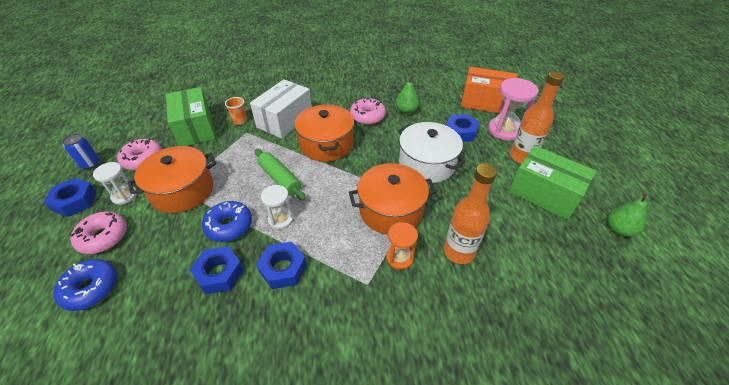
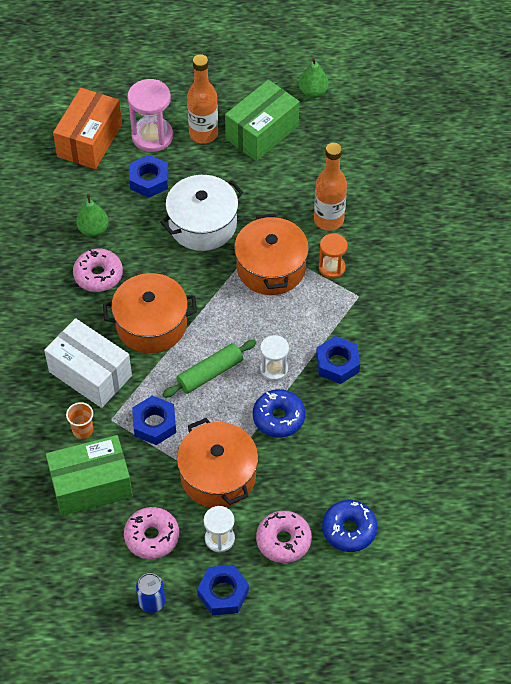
camera: 85 degrees left, 10 degrees up
blue nut [190,246,244,294] -> blue nut moved to [132,396,176,445]

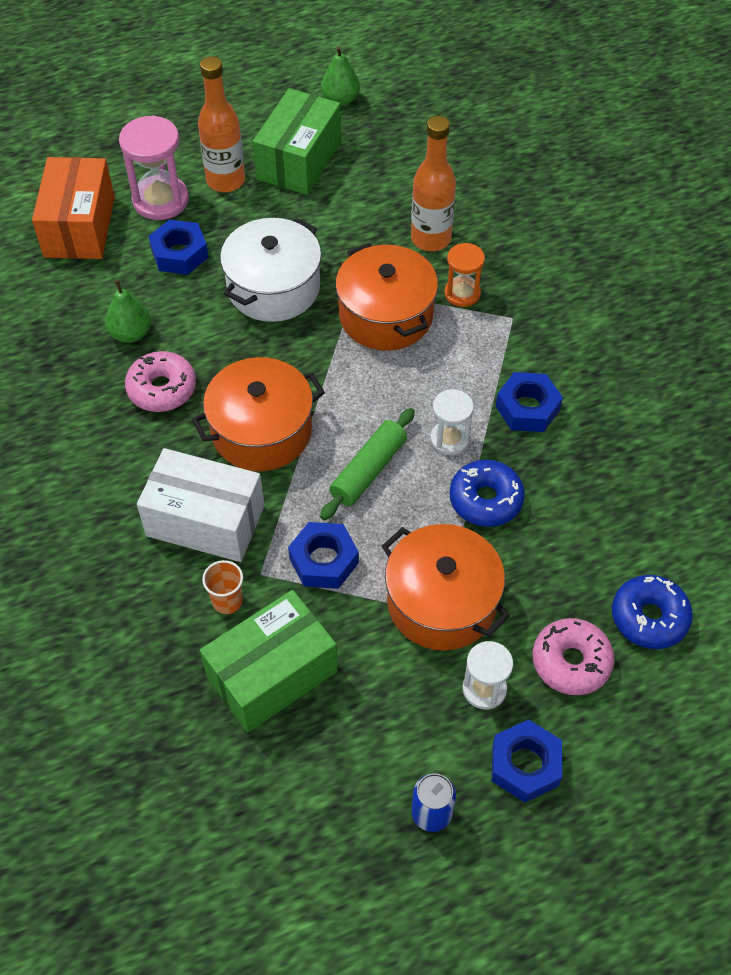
camera: 20 degrees left, 0 degrees up
pink donut [124,507,179,559] -> none

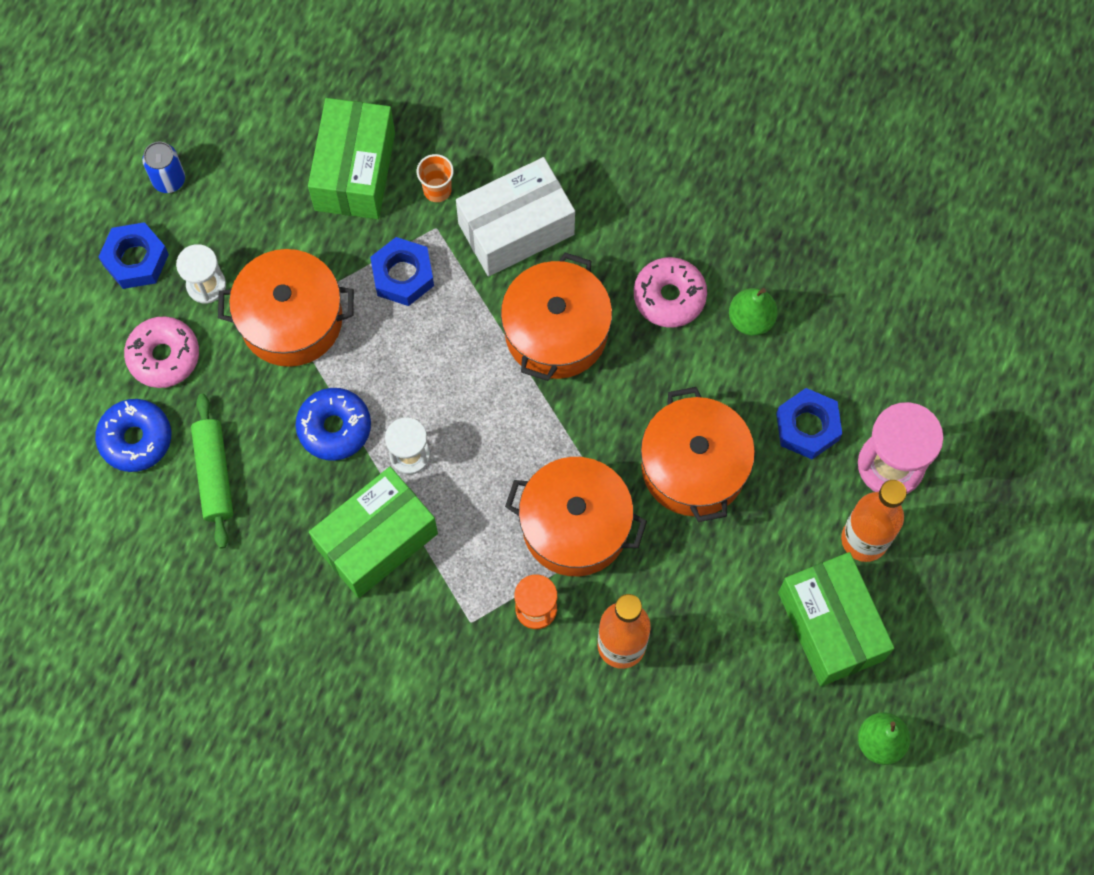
camera: 135 degrees right, 15 degrees up
orange box [32,157,115,259] -> none
white pot [220,218,321,322] -> orange pot [641,387,755,522]
green rolling pin [320,408,415,520] -> green rolling pin moved to [191,394,233,549]
blue nut [495,372,563,432] -> green box [309,467,438,598]

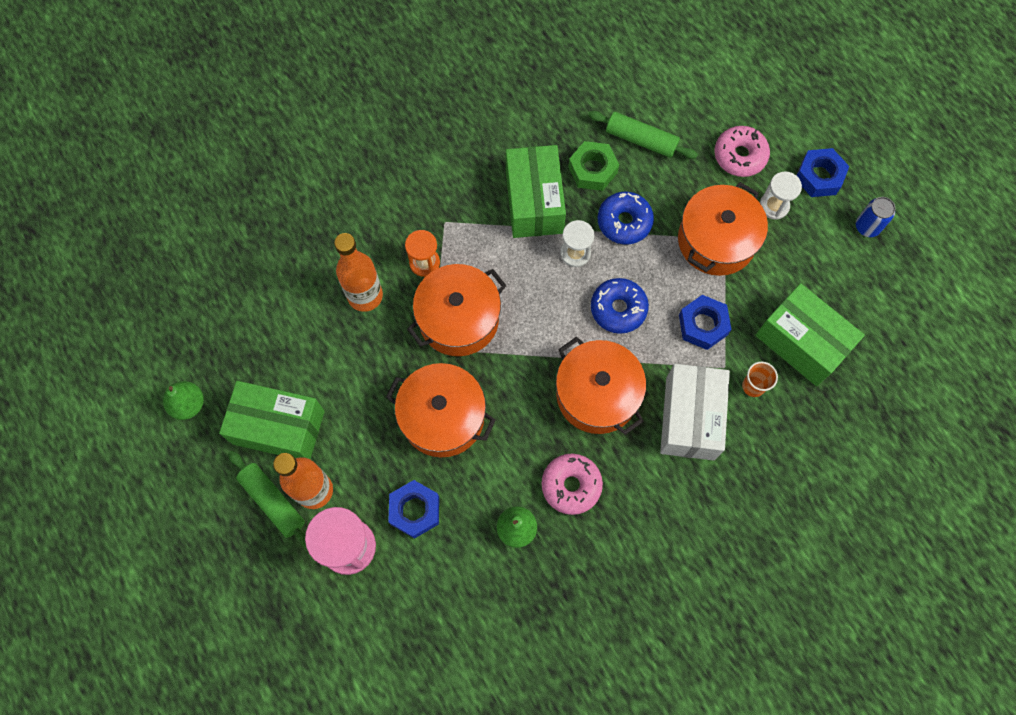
camera: 125 degrees right, 0 degrees up
blue donut [95,399,171,472] -> blue donut moved to [591,278,649,334]
none -> green rolling pin [228,451,307,549]
none -> green nut [568,141,619,191]

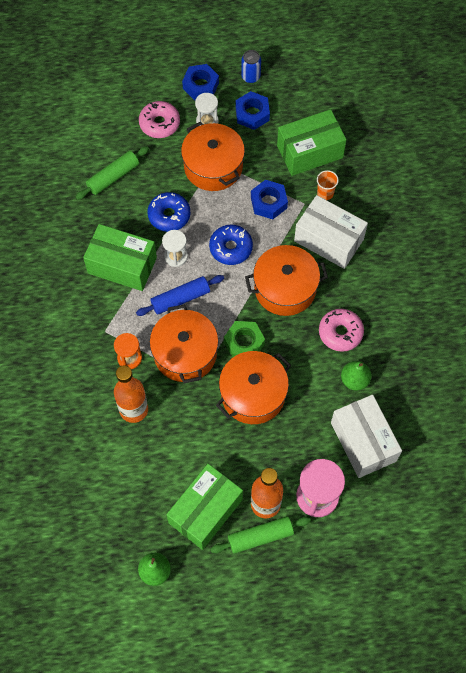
camera: 65 degrees left, 5 degrees down
blue nut [388,480,439,539] -> blue nut moved to [236,91,270,130]
green nut [568,141,619,191] -> green nut moved to [224,321,265,358]
none -> blue rolling pin [136,275,224,316]
none -> white box [331,395,402,478]

